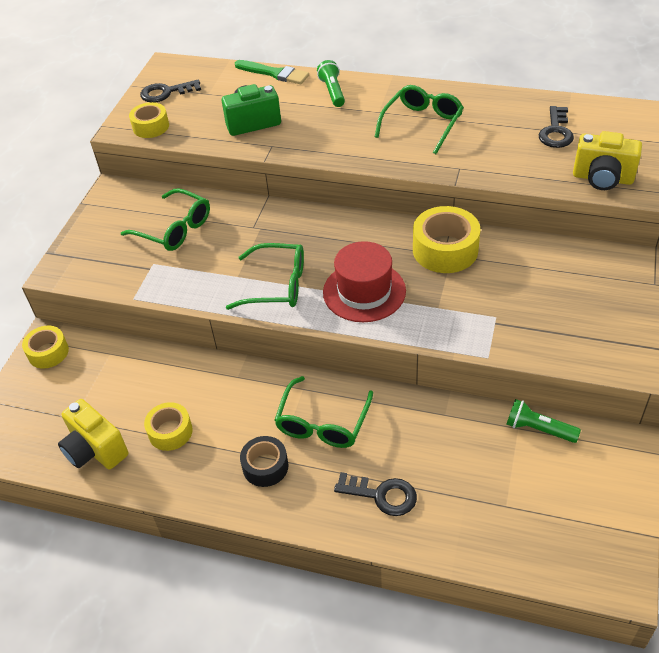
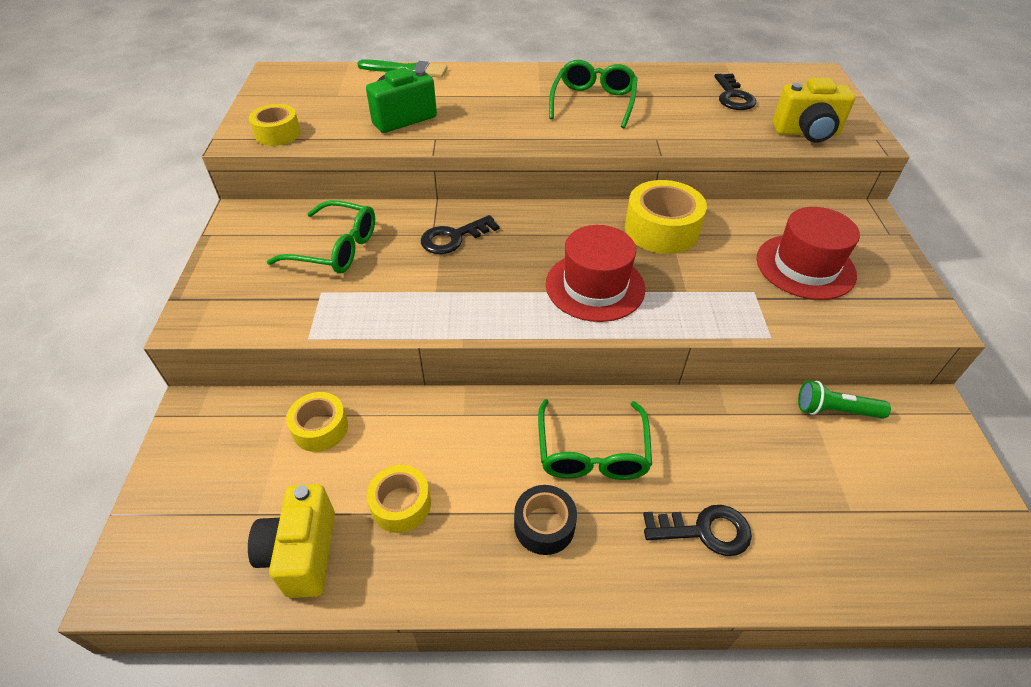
camera: 20 degrees left, 0 degrees up
yellow tape [22,326,69,369] -> yellow tape moved to [286,392,348,452]
yellow camera [58,399,128,469] -> yellow camera turned 60 degrees clockwise [248,484,335,598]
black key [140,80,201,102] -> black key moved to [421,215,500,254]
green glasses [226,243,304,310] -> none
green flashlight [317,60,345,107] -> none
none -> red hat [756,207,860,300]

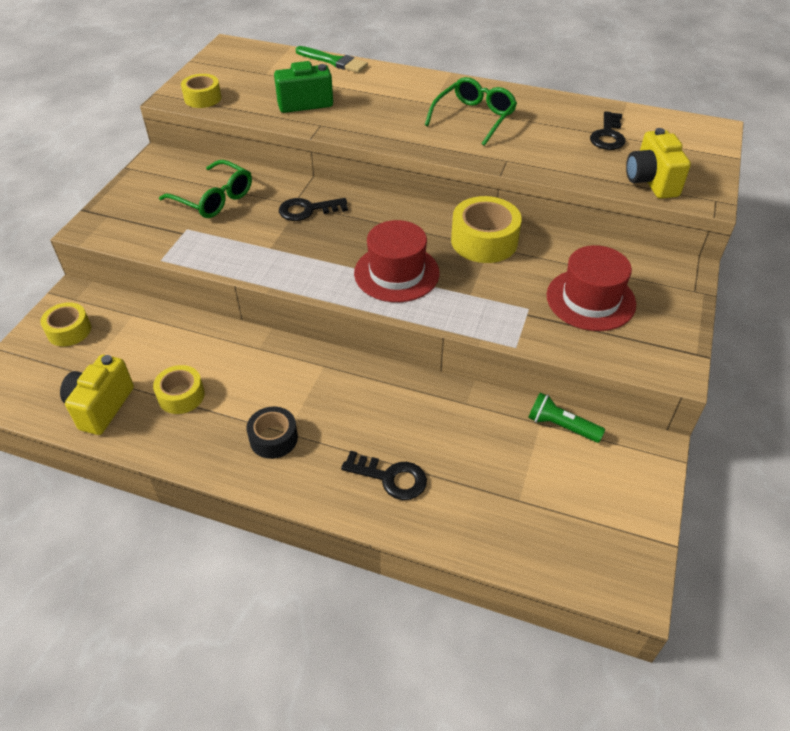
camera: 20 degrees right, 0 degrees up
yellow tape [286,392,348,452] -> yellow tape moved to [40,302,91,346]
green glasses [538,399,652,480] -> none
yellow camera [772,78,855,143] -> yellow camera turned 60 degrees clockwise [626,128,691,199]

